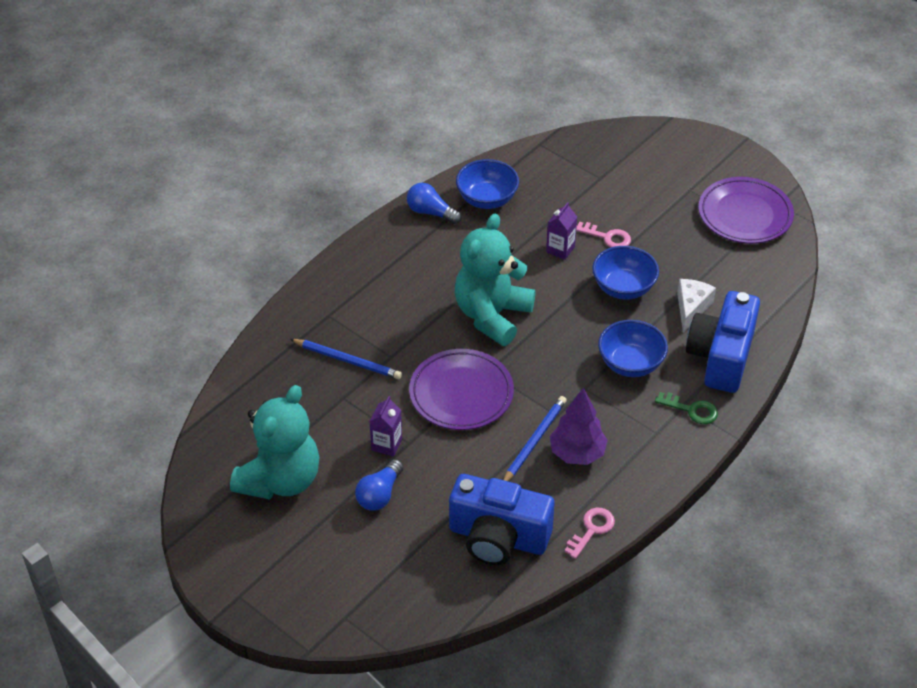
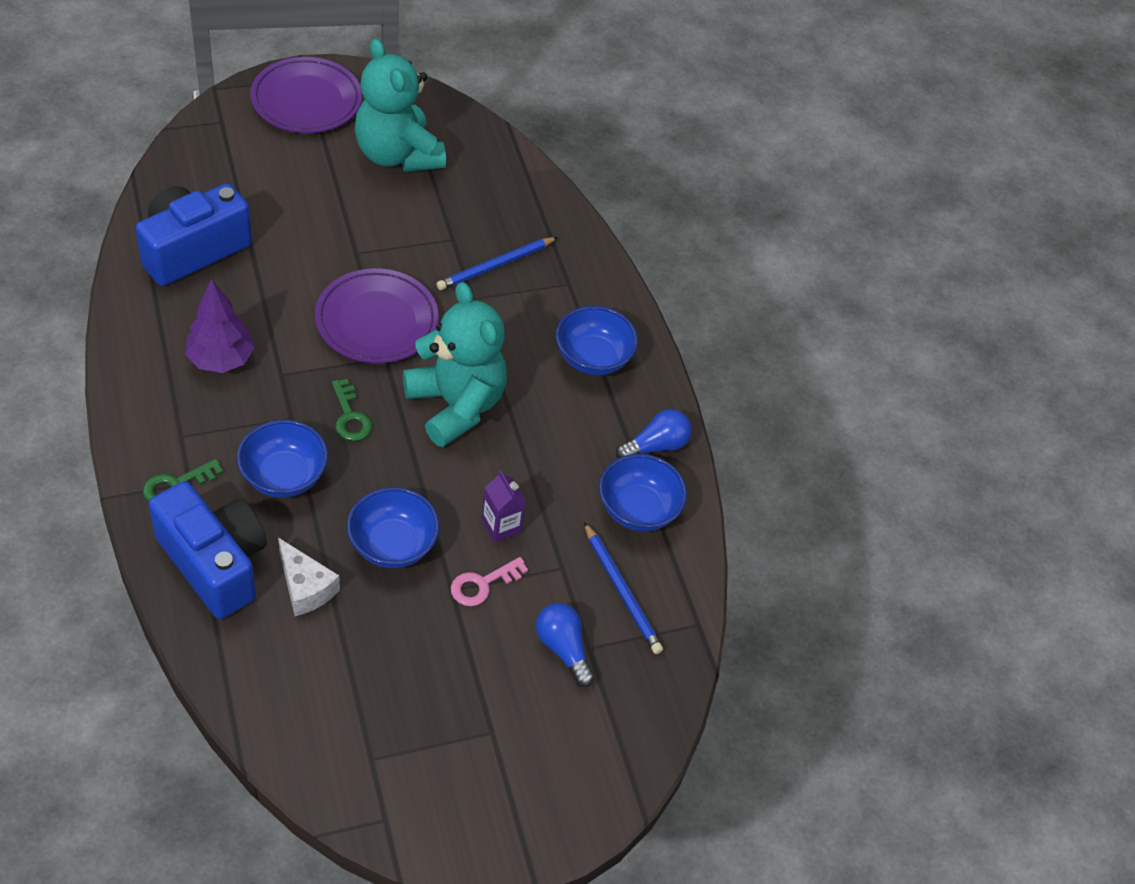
camera: 115 degrees right, 5 degrees up
blue light bulb [355,459,404,511] -> blue light bulb moved to [536,603,595,687]
purple carton [369,396,402,457] -> none
blue pencil [503,396,567,481] -> blue pencil moved to [584,522,663,654]
pink key [564,508,615,559] -> none
purple plate [698,177,794,244] -> purple plate moved to [250,57,362,133]
none -> green key [332,379,372,441]
none -> blue bowl [556,306,638,376]

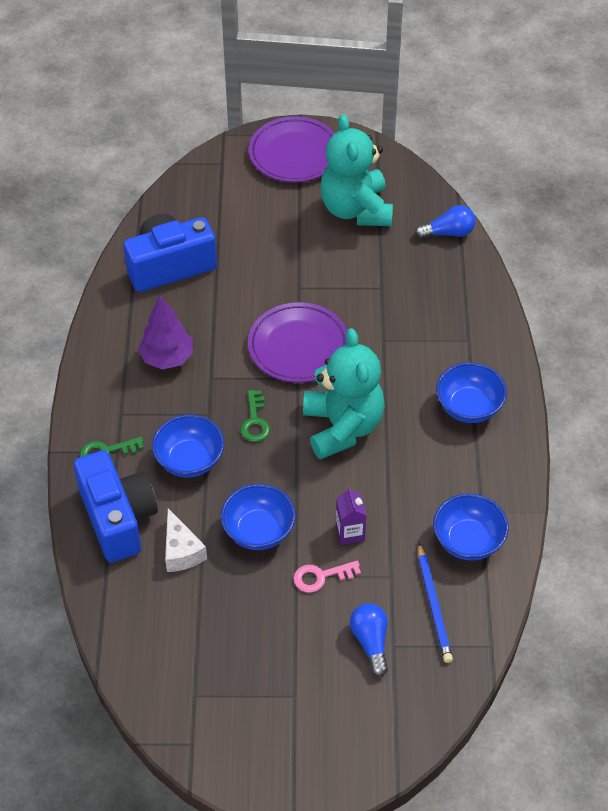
camera: 25 degrees right, 0 degrees up
blue pencil [436,237,558,290] -> none
blue light bulb [616,409,691,458] -> blue light bulb moved to [415,205,476,239]

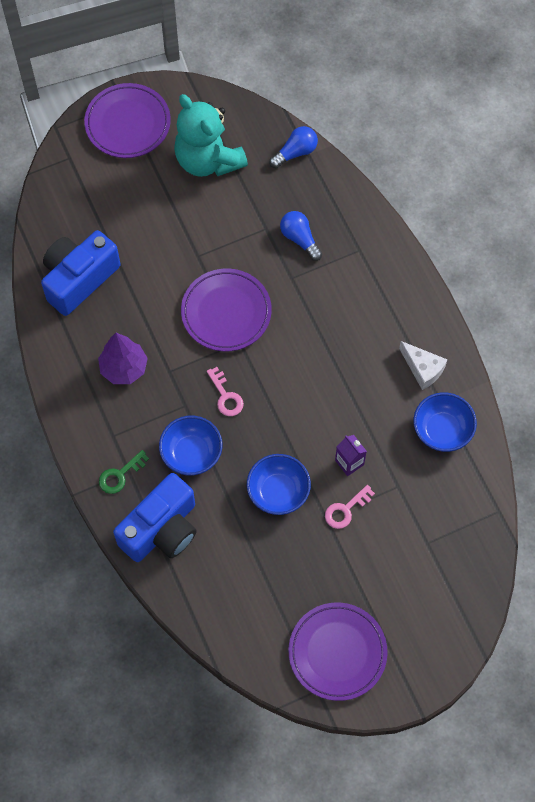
camera: 25 degrees left, 15 degrees up
blue camera [74,450,158,563] -> blue camera turned 90 degrees clockwise [113,473,197,562]
white cheese [165,508,207,572] -> white cheese moved to [399,341,447,390]
green key [240,390,270,442] -> pink key [207,367,244,416]
turquoise teddy bear [303,328,385,460] -> none
blue light bulb [350,603,388,677] -> blue light bulb moved to [280,211,322,261]
blue pencil [418,543,453,663] -> none
blue bowl [436,362,507,423] -> none
none -> purple plate [288,602,388,701]

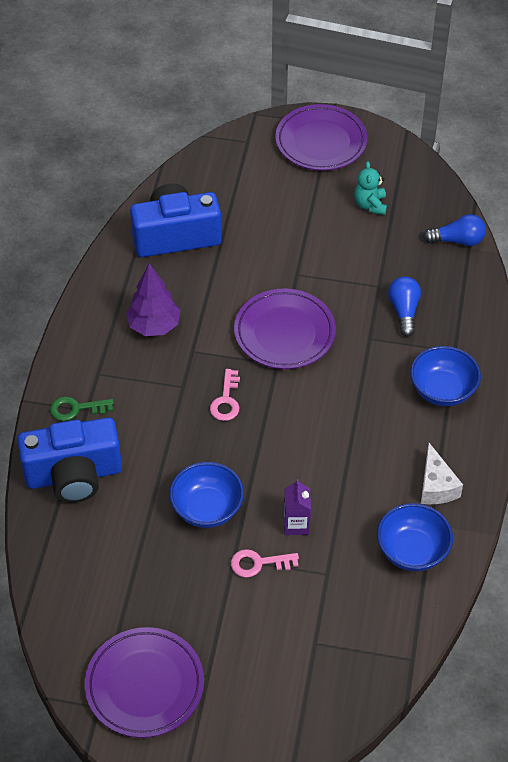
camera: 35 degrees right, 15 degrees down
blue bowl [159,416,222,475] -> blue bowl moved to [410,346,481,406]
turquoise teddy bear [174,94,248,177] -> turquoise teddy bear [354,161,387,215], size x0.47

